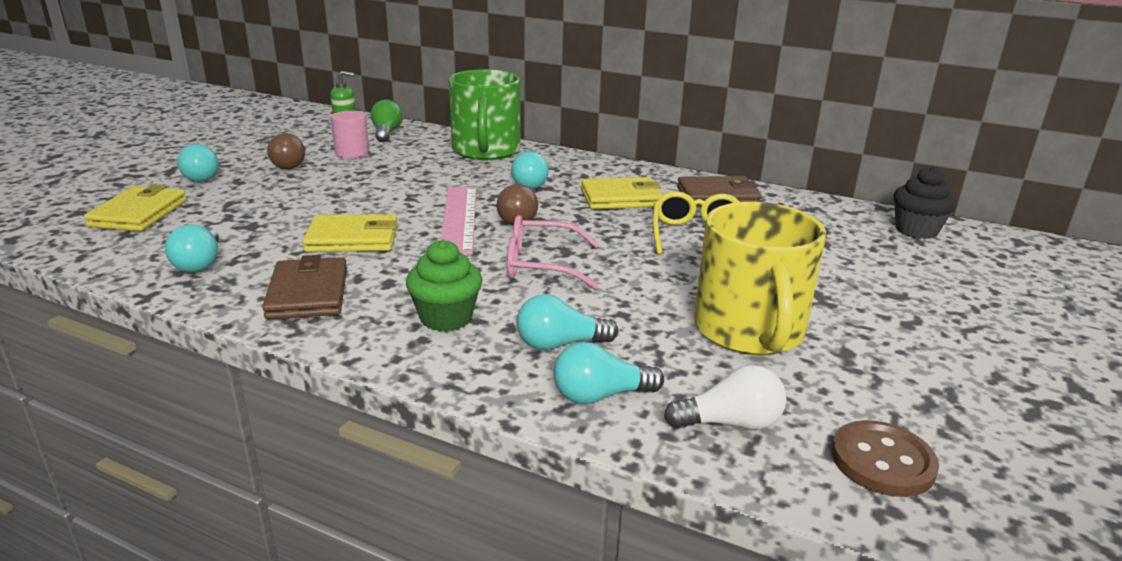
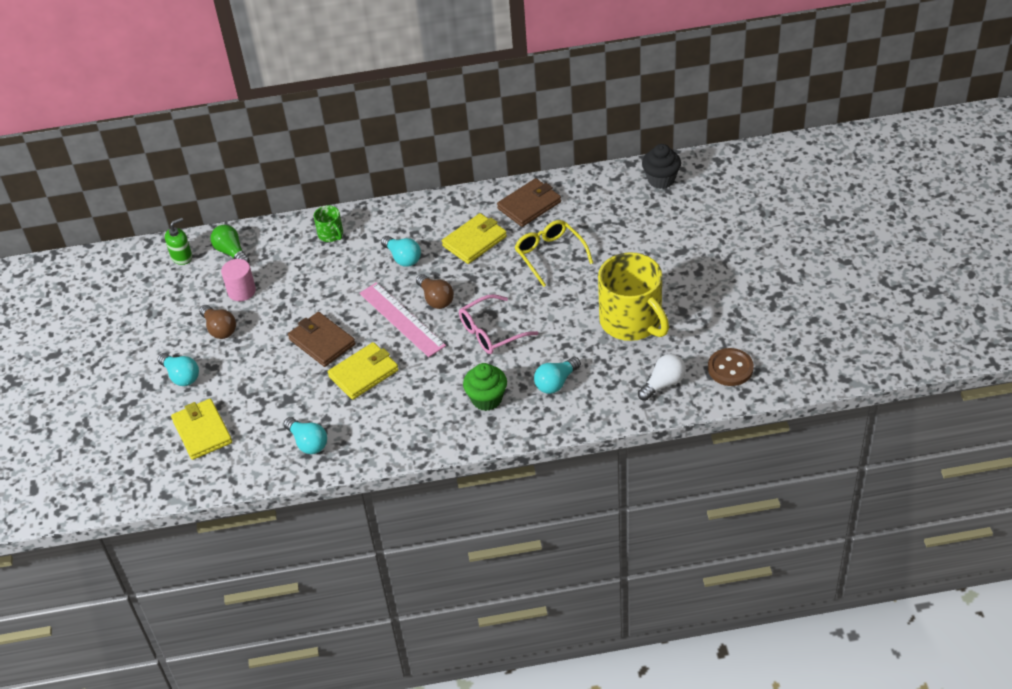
camera: 30 degrees left, 20 degrees up
brown wallet [262,255,347,320] -> brown wallet moved to [288,312,355,367]
green mug [449,69,521,160] -> green mug [314,206,343,242], size x0.45
turquoise light bulb [554,342,664,404] -> none

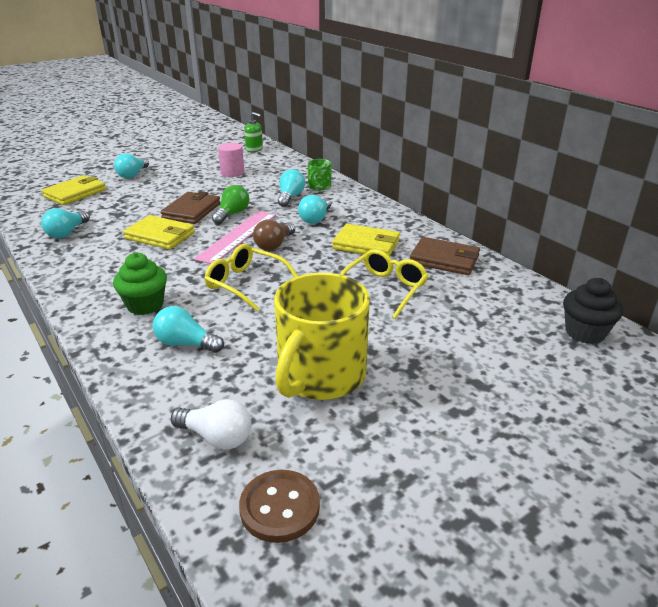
camera: 60 degrees right, 15 degrees down
brown light bulb [199,305,236,339] -> none
green light bulb [211,225,250,263] -> green light bulb moved to [212,185,249,224]
pink glasses [459,294,539,354] -> yellow glasses [204,244,298,311]
none -> turquoise light bulb [278,169,305,207]

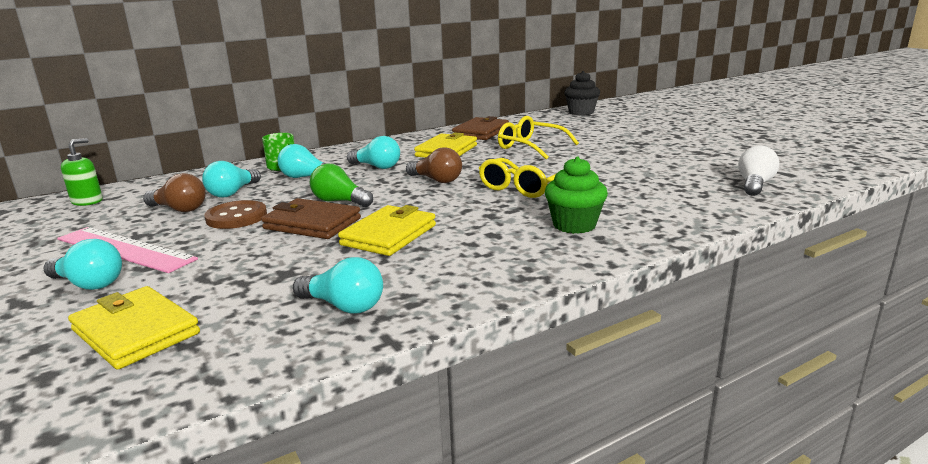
camera: 85 degrees left, 10 degrees down
turquoise light bulb [153,306,224,353] -> turquoise light bulb moved to [202,161,261,197]
pink ruler [194,211,276,264] -> pink ruler moved to [57,227,198,273]
pink cylinder [218,143,244,177] -> brown light bulb [143,173,206,212]
brown button [239,470,320,543] -> brown button moved to [204,200,267,229]
yellow mug [274,273,370,400] -> none

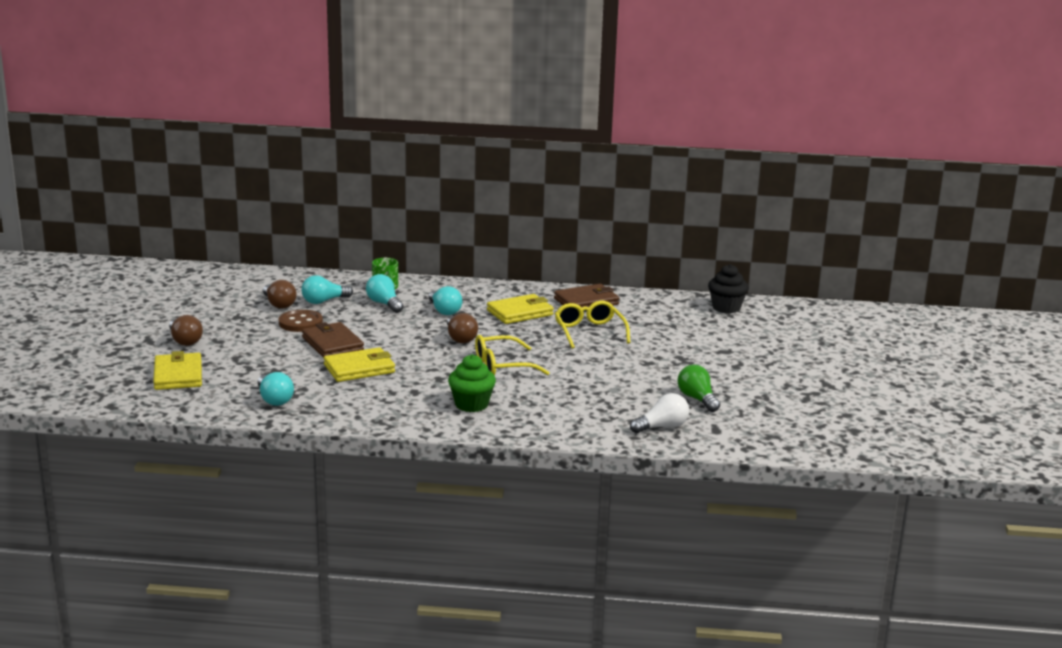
camera: 35 degrees right, 0 degrees up
turquoise light bulb [43,239,122,290] -> brown light bulb [169,315,203,346]
pink ruler [57,227,198,273] -> none
green soap dispenser [61,138,103,206] -> none
green light bulb [310,164,373,207] -> green light bulb moved to [677,365,720,412]

